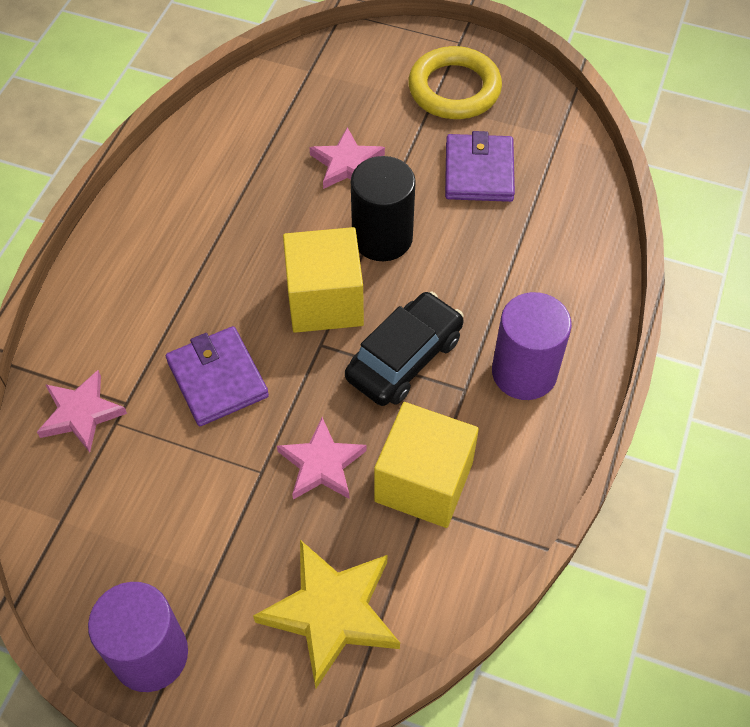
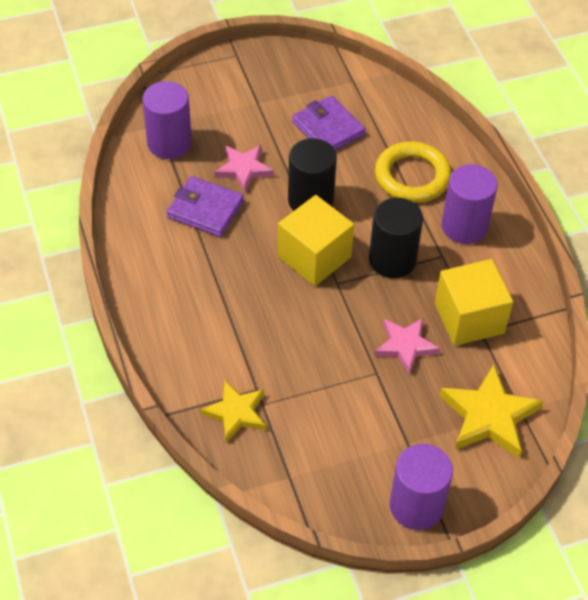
camera: 40 degrees left, 5 degrees down
pink star [37,370,127,452] -> yellow star [200,380,266,443]
purple wallet [166,326,269,426] -> purple wallet moved to [167,176,244,237]
black car [345,292,464,406] -> black cylinder [369,198,423,278]
yellow ring [408,46,502,119] -> yellow ring moved to [375,141,452,203]
none -> purple cylinder [143,81,192,159]

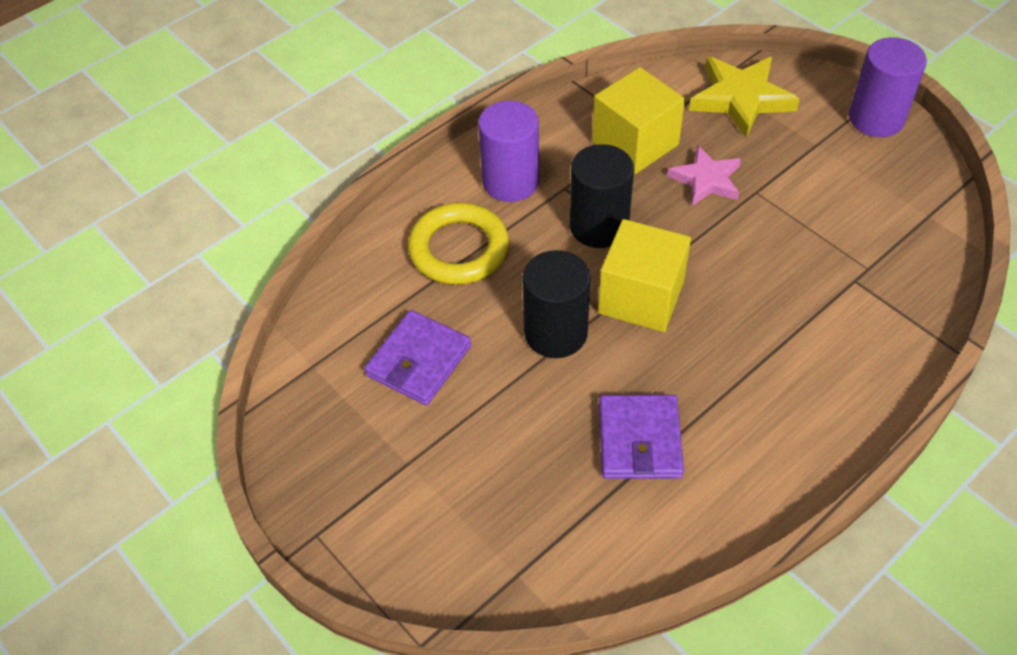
camera: 110 degrees left, 0 degrees up
purple cylinder [143,81,192,159] -> none
yellow star [200,380,266,443] -> none
pink star [215,145,274,193] -> none

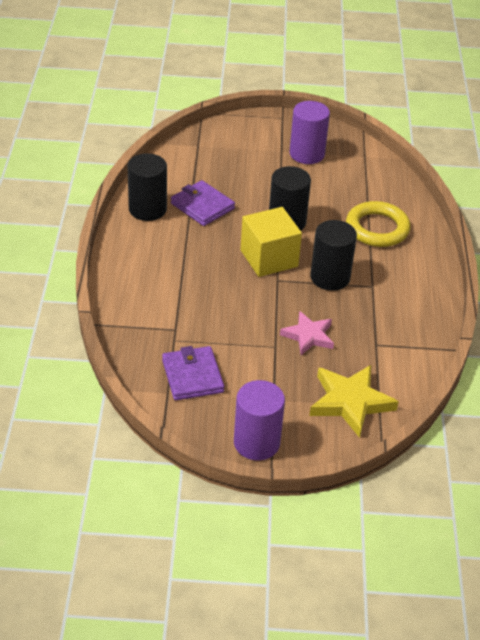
camera: 130 degrees right, 10 degrees down
purple wallet [364,310,471,405] -> purple wallet moved to [162,346,225,400]
purple cylinder [478,101,539,202] -> purple cylinder moved to [289,101,330,164]
yellow cube [592,67,685,174] -> none
none -> black cylinder [128,153,167,221]

